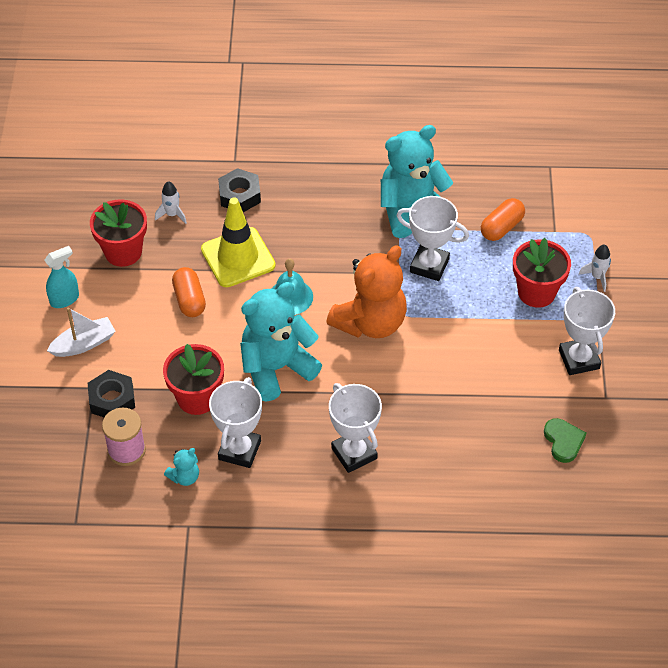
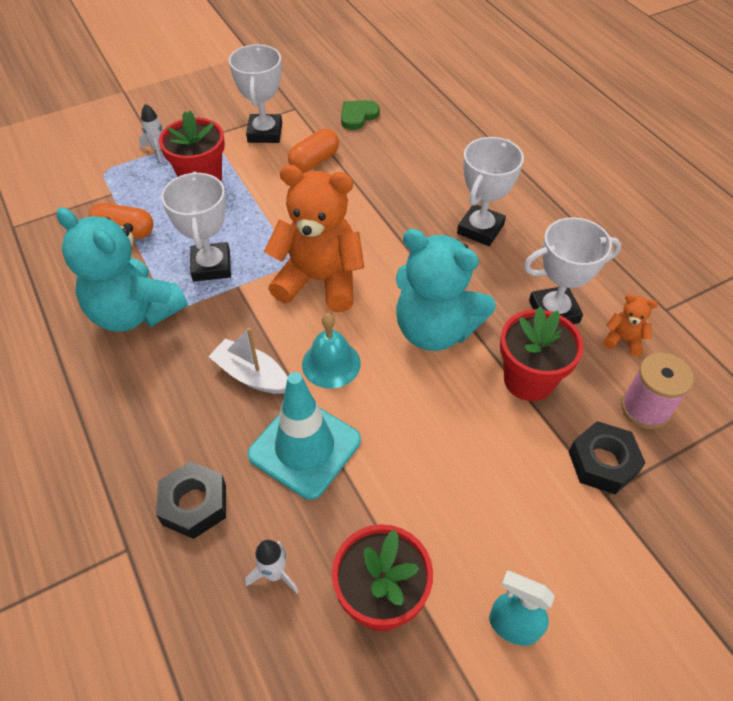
camera: 120 degrees left, 0 degrees up
white boat [47,308,116,357] -> white boat moved to [208,327,288,394]
turquoise teddy bear [164,448,199,486] -> orange teddy bear [603,294,658,356]
orange capsule [172,267,206,317] -> orange capsule moved to [288,129,339,172]
yellow traffic cone [201,197,276,287] -> turquoise traffic cone [248,372,361,500]
white trophy [559,287,615,375] -> white trophy turned 45 degrees counterclockwise [229,44,282,143]

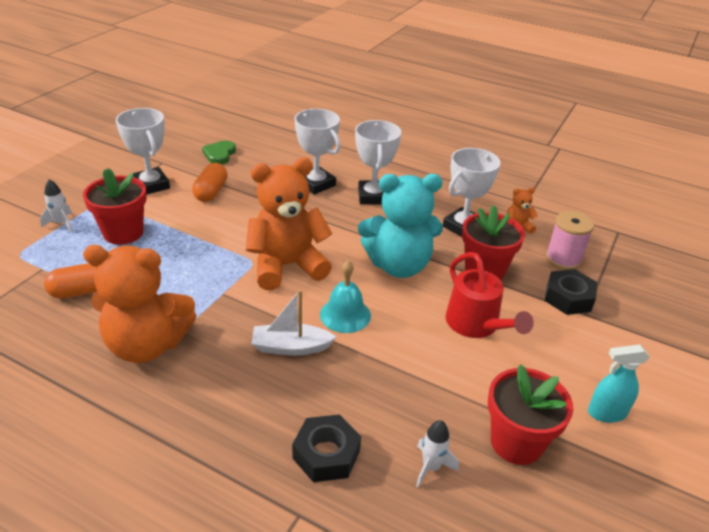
camera: 35 degrees left, 15 degrees down
turquoise teddy bear [56,208,188,332] -> orange teddy bear [83,245,197,363]
white trophy [161,172,231,281] -> white trophy moved to [295,109,341,195]
turquoise traffic cone [248,372,361,500] -> none
none -> red watering can [446,252,534,338]

